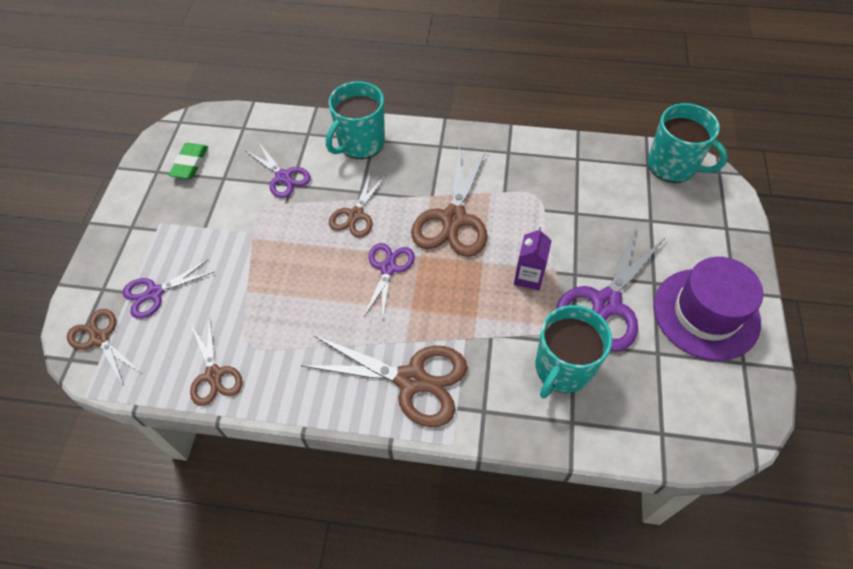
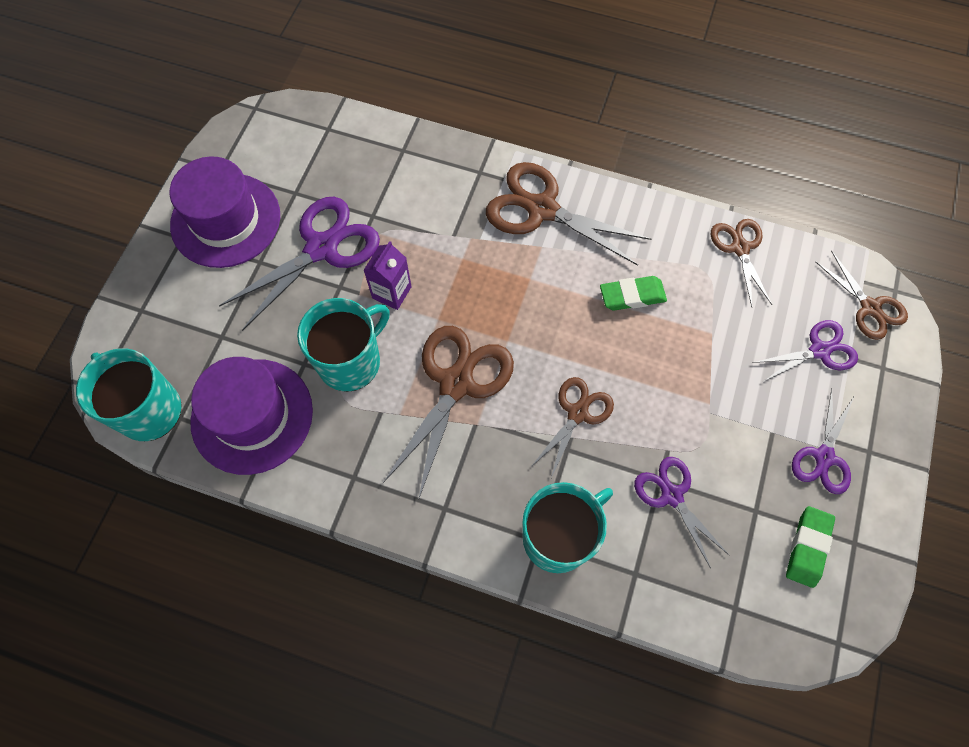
camera: 170 degrees left, 10 degrees up
purple scissors [364,243,415,317] -> purple scissors moved to [792,388,854,494]
turquoise mug [535,305,612,399] -> turquoise mug moved to [297,298,390,392]
none -> purple hat [190,357,313,475]
none -> green eraser [600,276,667,311]

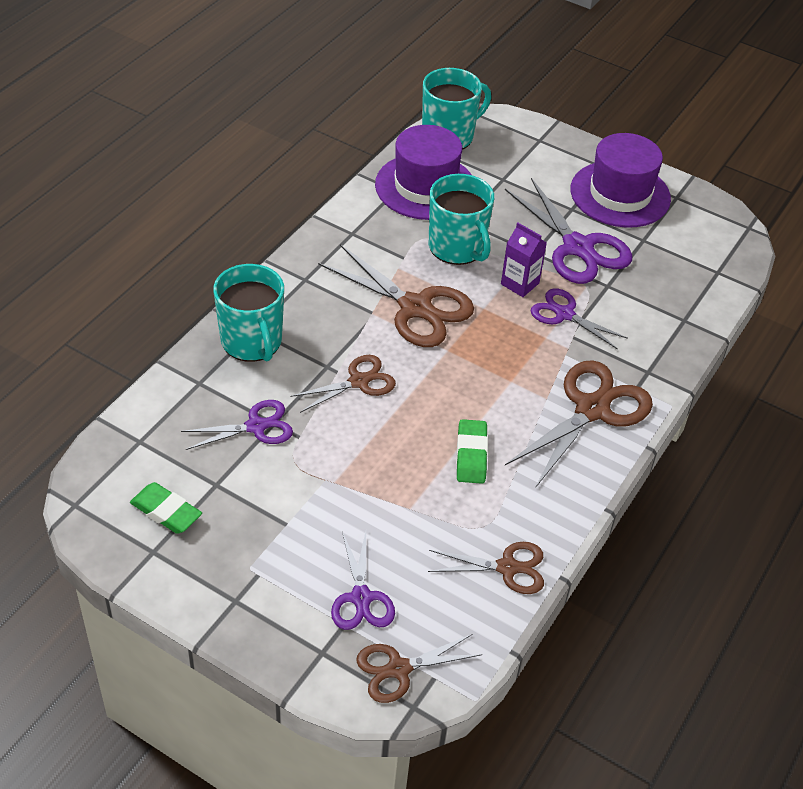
camera: 100 degrees right, 20 degrees down
brown scissors [531,377,614,478] -> brown scissors turned 75 degrees counterclockwise [290,355,396,413]
purple scissors [792,388,854,494] -> purple scissors moved to [531,289,628,350]

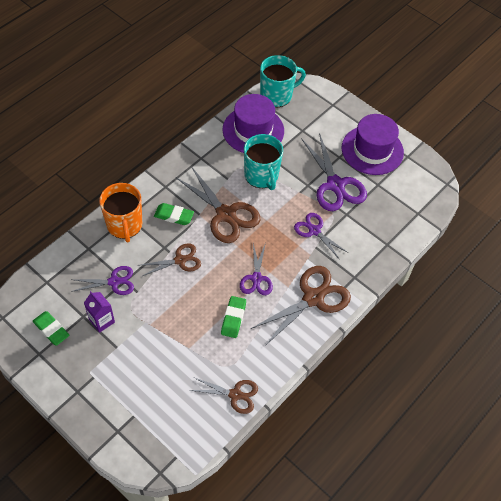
camera: 10 degrees right, 10 degrees up
turquoise mug [213,264,284,362] -> orange mug [99,183,142,243]
purple scissors [331,531,395,630] -> purple scissors moved to [240,243,273,295]
brown scissors [356,634,482,703] -> none
purple carton [501,223,547,297] -> purple carton moved to [84,291,115,333]
none -> green eraser [154,203,194,225]

